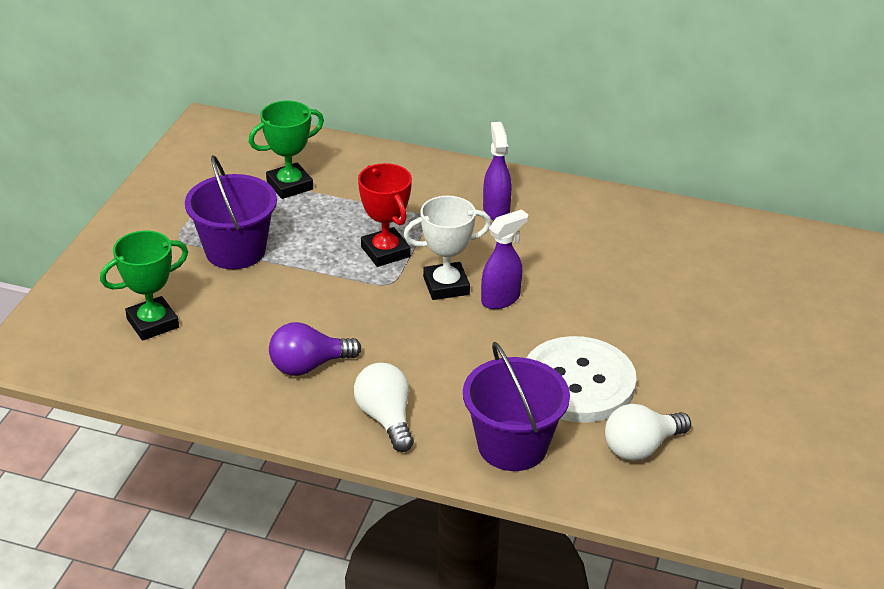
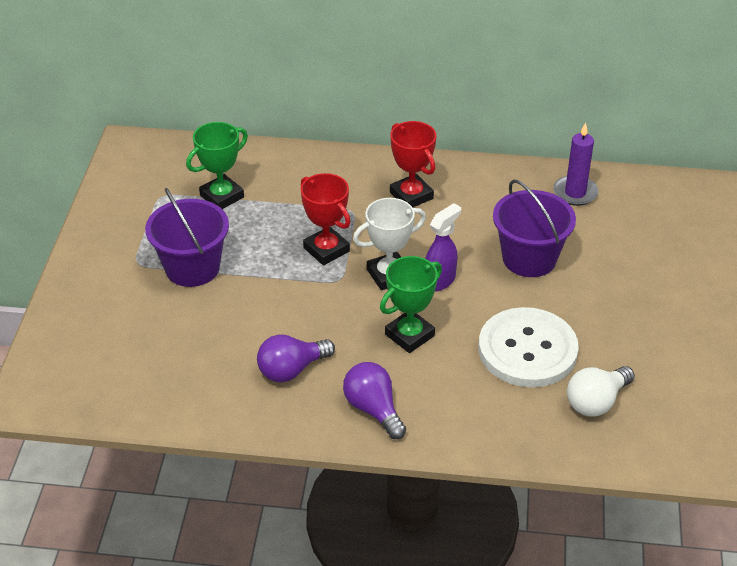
camera: 10 degrees left, 5 degrees up
green trophy [100,231,188,341] -> green trophy moved to [380,256,442,353]
white light bulb [354,363,414,452] -> purple light bulb [343,362,406,439]
purple bucket [463,342,570,471] -> purple bucket moved to [493,180,576,277]
purple spray bottle [483,122,512,221] -> red trophy [390,121,436,207]
none -> purple candle [553,123,599,206]

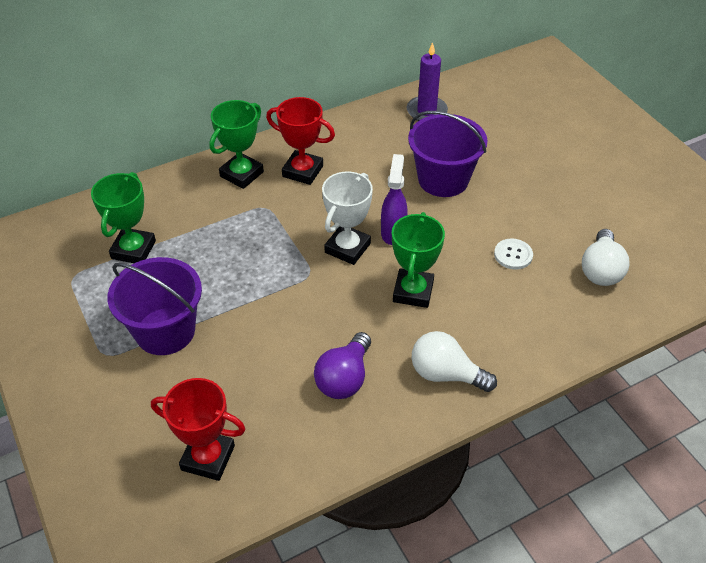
camera: 35 degrees left, 5 degrees up
red trophy [301,173,351,265] -> red trophy moved to [151,378,246,481]
purple light bulb [343,362,406,439] -> white light bulb [412,331,497,392]
white button [479,307,579,387] -> white button [494,239,533,270], size x0.41
none -> green trophy [209,100,264,189]

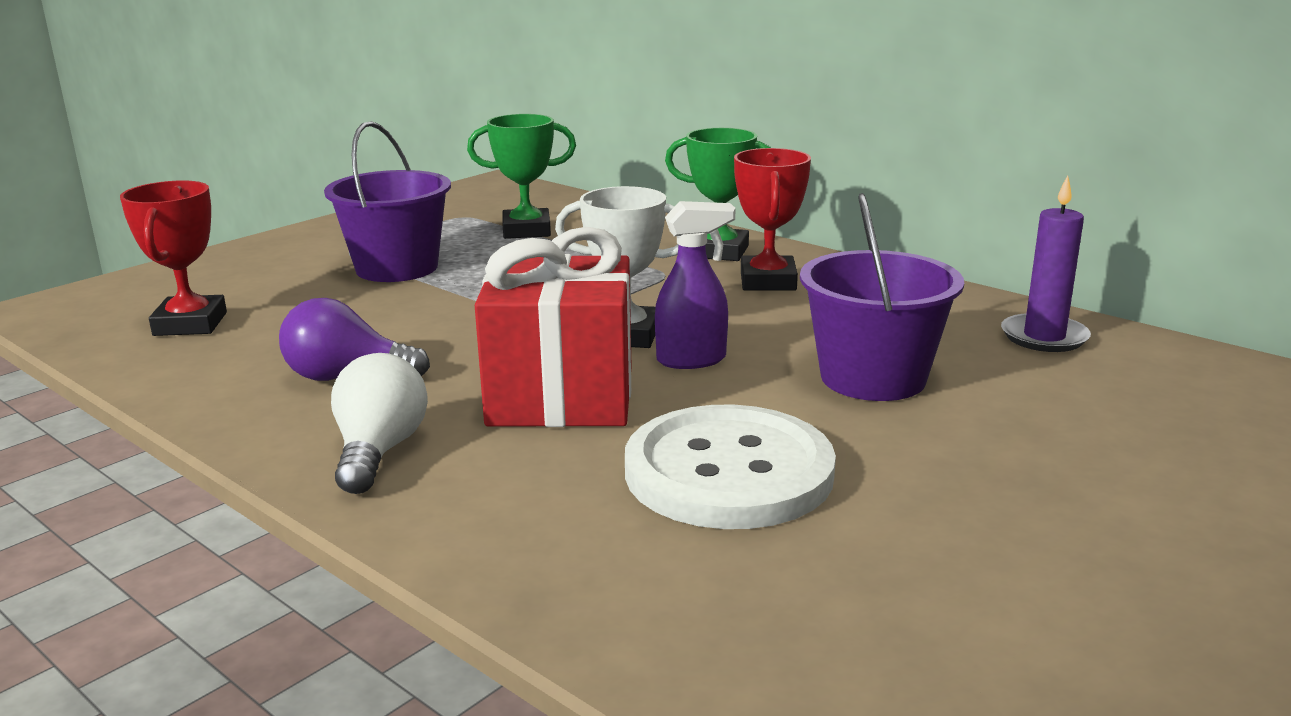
camera: 70 degrees right, 25 degrees down
green trophy [392,212,445,308] -> red gift [475,227,632,427]
white button [494,239,533,270] -> white button [625,405,836,529], size x2.45
white light bulb [582,229,630,286] -> none

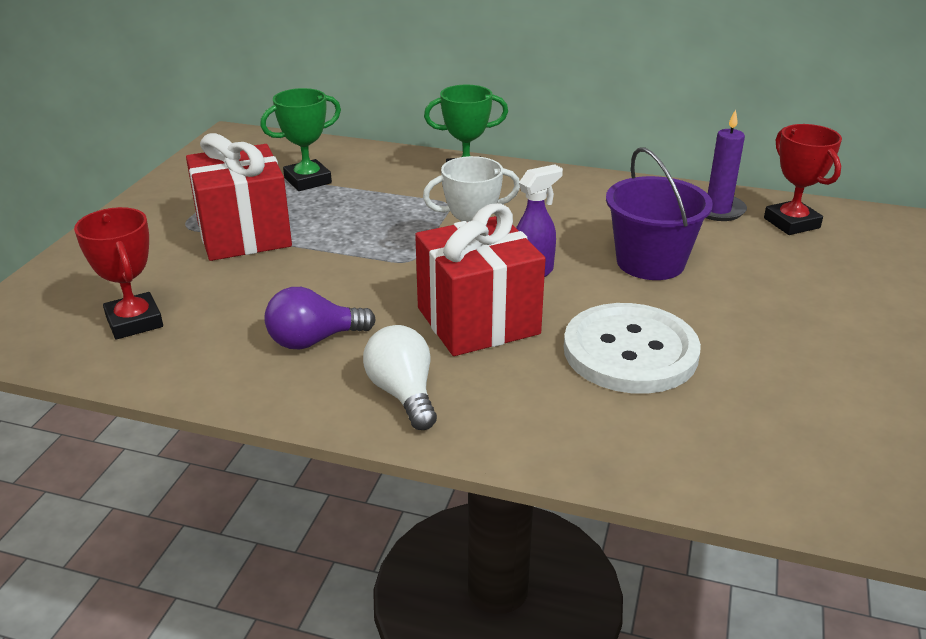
camera: 25 degrees left, 10 degrees up
purple bucket [324,121,451,282] -> red gift [186,133,292,261]
red trophy [734,148,811,291] -> red trophy moved to [764,124,842,235]

